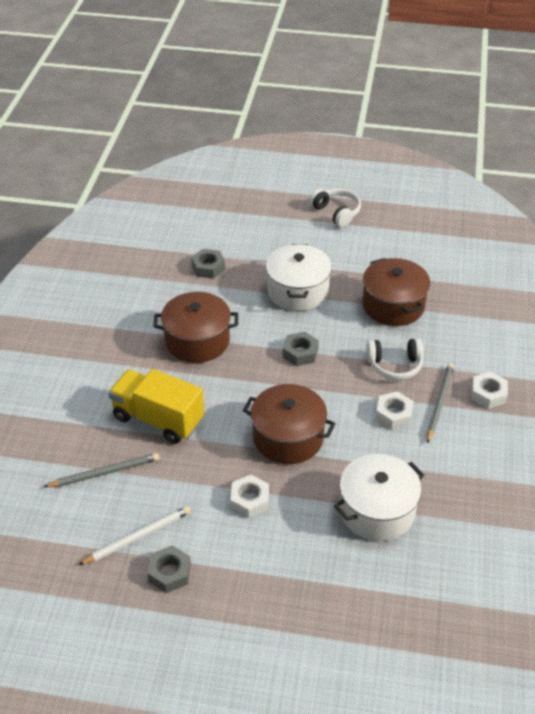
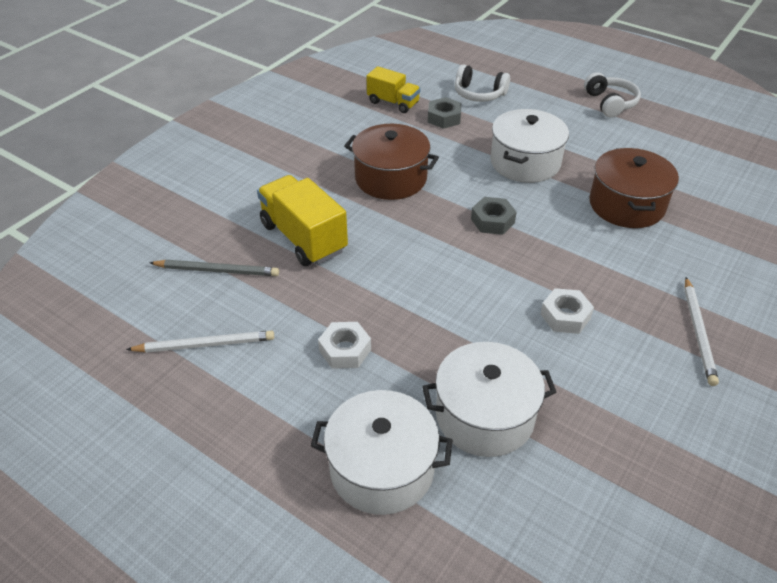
camera: 25 degrees right, 0 degrees up
grey nut [147,545,191,593] -> none
brown pot [243,384,336,464] -> none
white headphones [366,338,423,380] -> white headphones moved to [455,64,510,102]
grey pencil [427,363,454,443] -> none
white nut [471,372,508,409] -> white pencil [684,277,719,386]
none -> white pot [311,390,453,515]
none -> yellow truck [367,66,421,113]

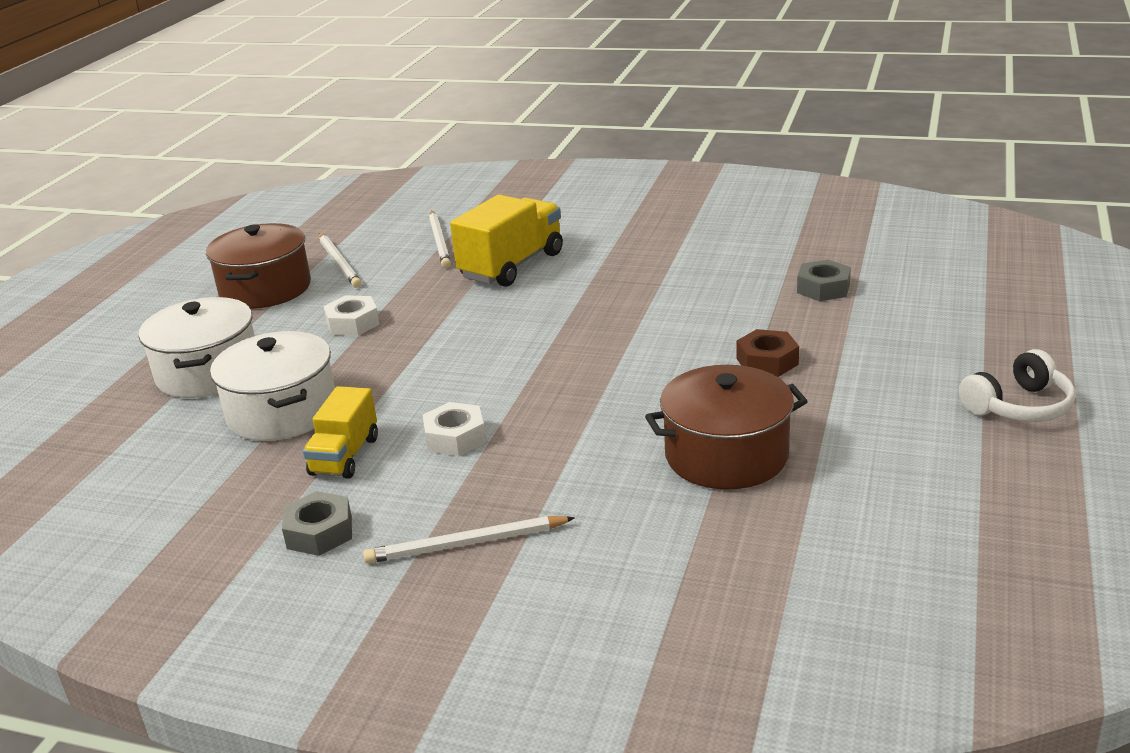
camera: 75 degrees right, 15 degrees down
grey pencil [150,260,279,276] -> white pencil [429,210,451,268]
brown pot [344,124,439,200] -> brown pot moved to [206,223,311,309]
yellow truck [367,66,421,113] -> yellow truck moved to [303,386,378,479]
white headphones [455,64,510,102] -> none
grey nut [471,197,517,235] -> grey nut moved to [282,491,352,556]
white pot [490,109,569,183] -> brown nut [737,329,799,377]

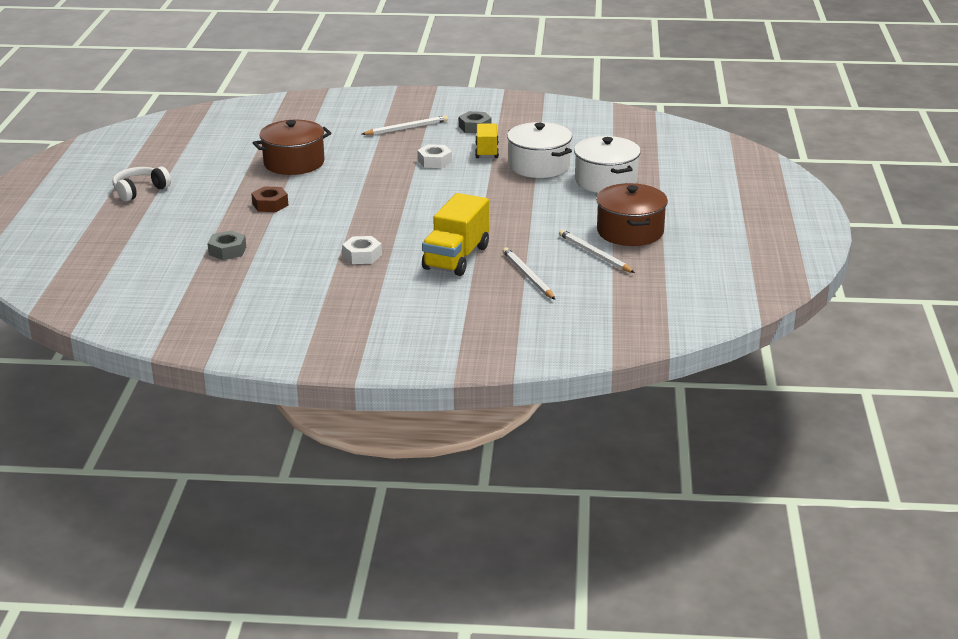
camera: 165 degrees right, 0 degrees up
white nut [324,296,379,336] -> white nut moved to [342,236,382,264]

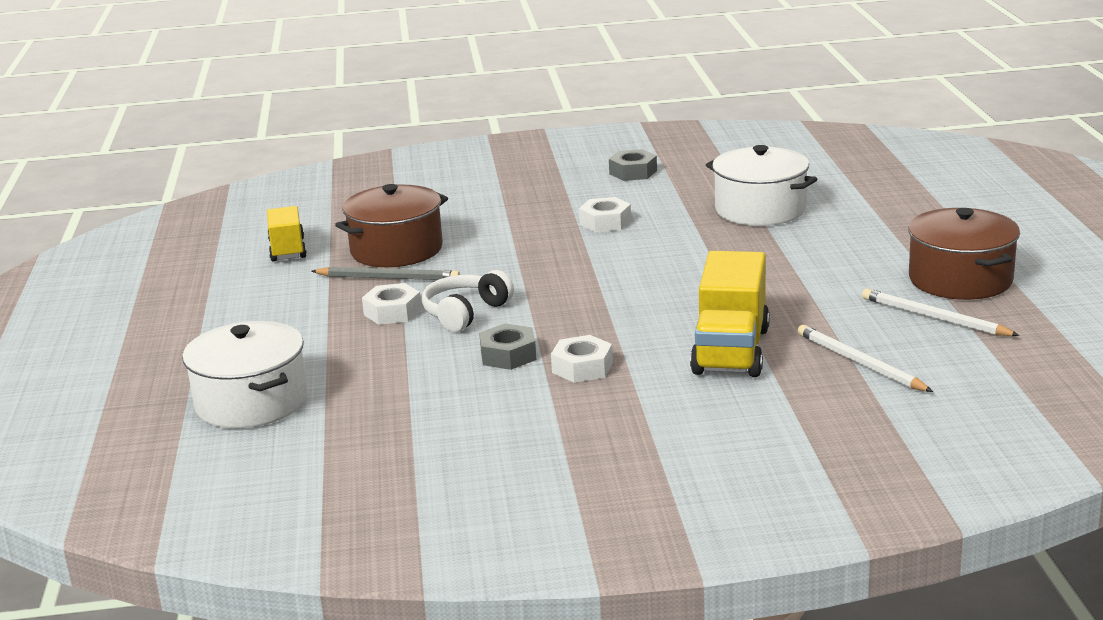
camera: 10 degrees left, 5 degrees down
white headphones [112,166,171,202] -> white headphones moved to [422,270,514,332]
grey nut [207,231,246,260] -> grey nut moved to [479,323,536,370]
brown nut [251,186,288,212] -> white nut [362,283,422,325]
white pencil [362,115,448,135] -> none
yellow truck [475,124,499,158] -> yellow truck moved to [267,206,307,262]
white pot [574,136,641,193] -> white pot moved to [182,321,307,428]
none -> grey pencil [311,267,460,280]

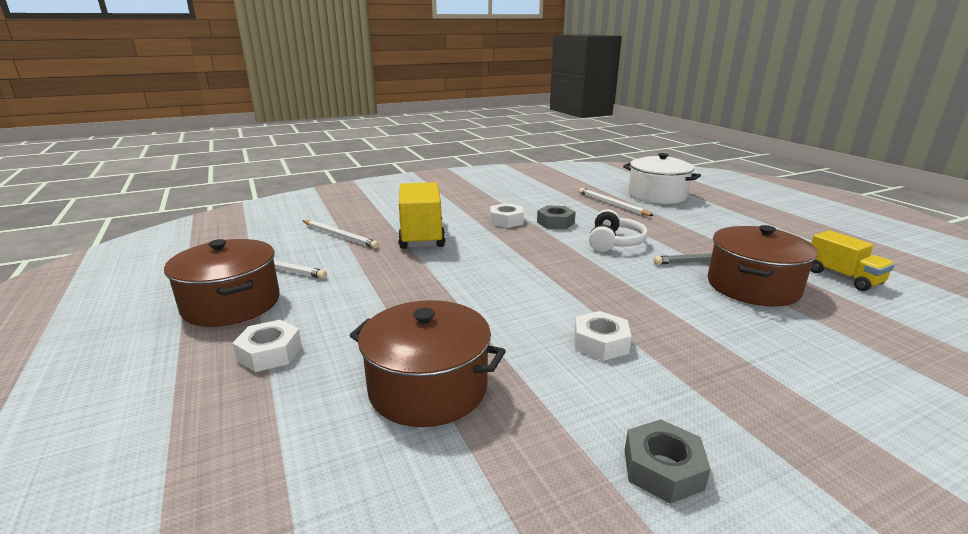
camera: 160 degrees right, 0 degrees up
white nut [362,283,422,325] -> white nut moved to [232,320,302,372]
white pot [706,145,817,226] -> brown pot [350,300,506,427]
none -> white pencil [579,188,654,216]

